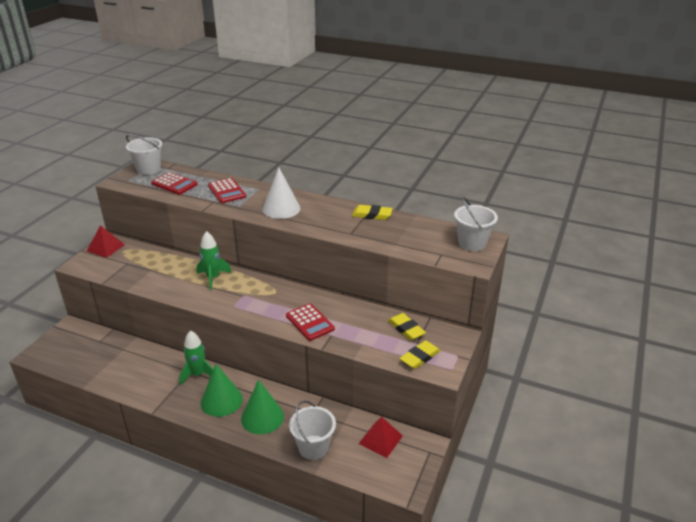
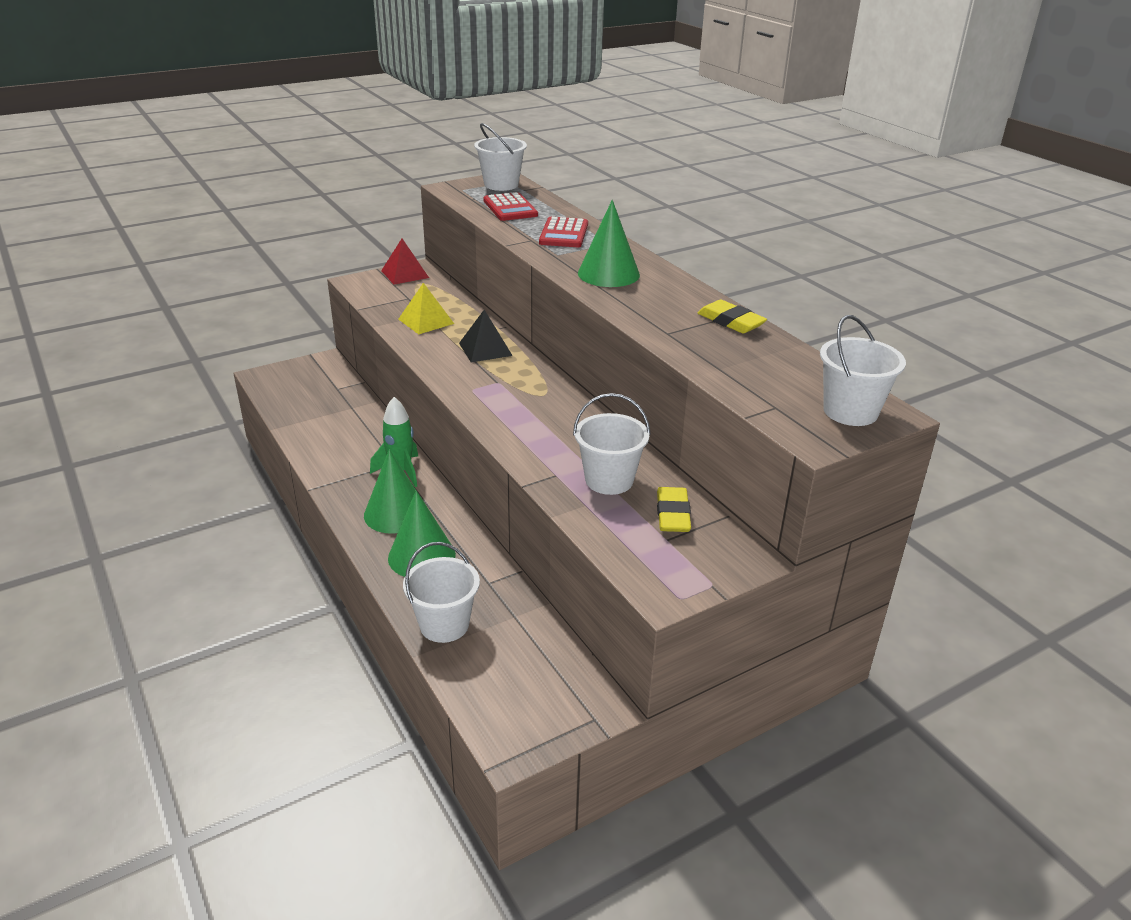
camera: 35 degrees right, 0 degrees up
green rocket [197,231,232,290] -> black pyramid [459,310,513,363]
white cone [262,167,301,219] -> green cone [578,200,640,287]
red calculator [286,304,335,341] -> none
red pyramid [358,417,403,458] -> none
yellow eraser [400,340,441,369] -> none
none -> yellow pyramid [398,283,454,334]
none -> white bucket [573,393,651,495]

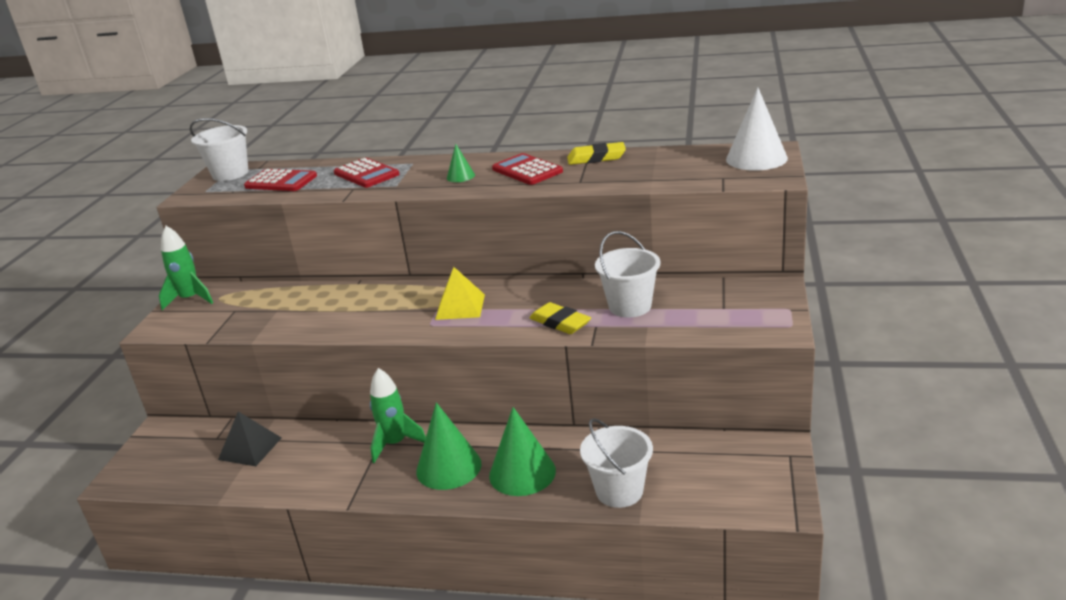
camera: 45 degrees left, 5 degrees down
red pyramid [381,239,429,285] -> green rocket [159,226,213,310]
yellow pyramid [398,283,454,334] -> yellow pyramid moved to [435,267,485,320]
black pyramid [459,310,513,363] -> black pyramid moved to [218,412,282,466]
green cone [578,200,640,287] -> green cone [447,144,475,182], size x0.50
yellow eraser [657,487,691,532] -> yellow eraser moved to [530,302,591,334]
white bucket [820,315,906,426] -> white cone [726,87,788,171]
none -> red calculator [492,153,563,185]

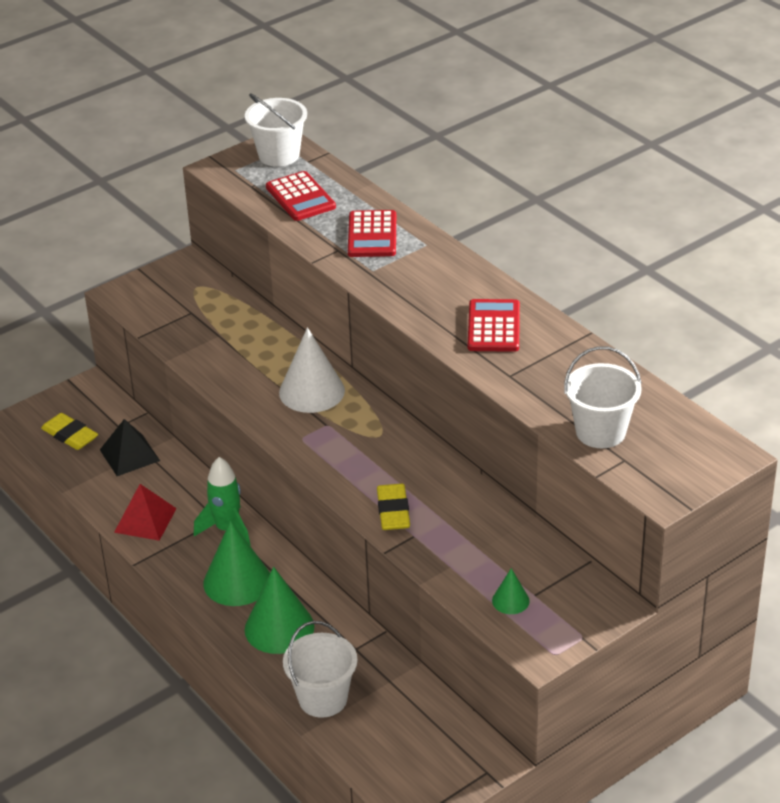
camera: 40 degrees right, 10 degrees up
green rocket [159,226,213,310] -> none
yellow pyramid [435,267,485,320] -> none
green cone [447,144,475,182] -> green cone moved to [492,568,530,614]
yellow eraser [567,142,626,165] -> yellow eraser moved to [41,413,98,450]
white bucket [595,231,661,318] -> white bucket moved to [564,346,642,448]
white cone [726,87,788,171] -> white cone moved to [279,327,345,413]
none -> red pyramid [114,484,177,541]

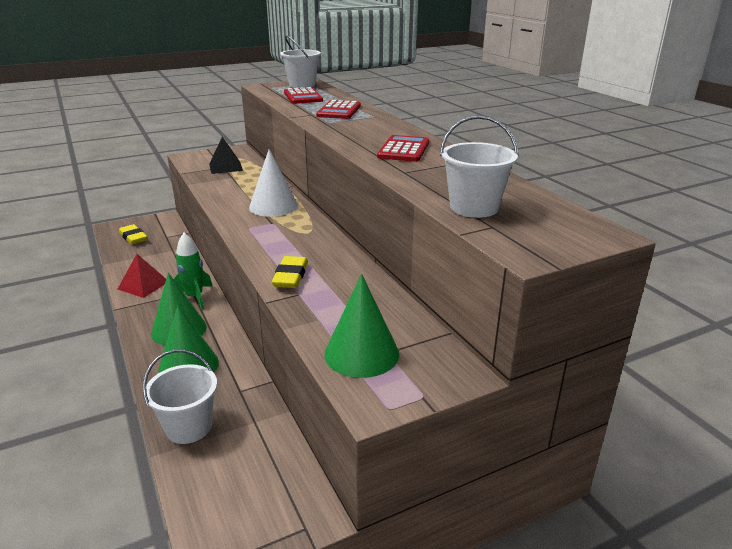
camera: 10 degrees right, 10 degrees down
black pyramid [100,419,160,476] -> black pyramid moved to [209,137,243,174]
green cone [492,568,530,614] -> green cone [325,274,399,378], size x2.01

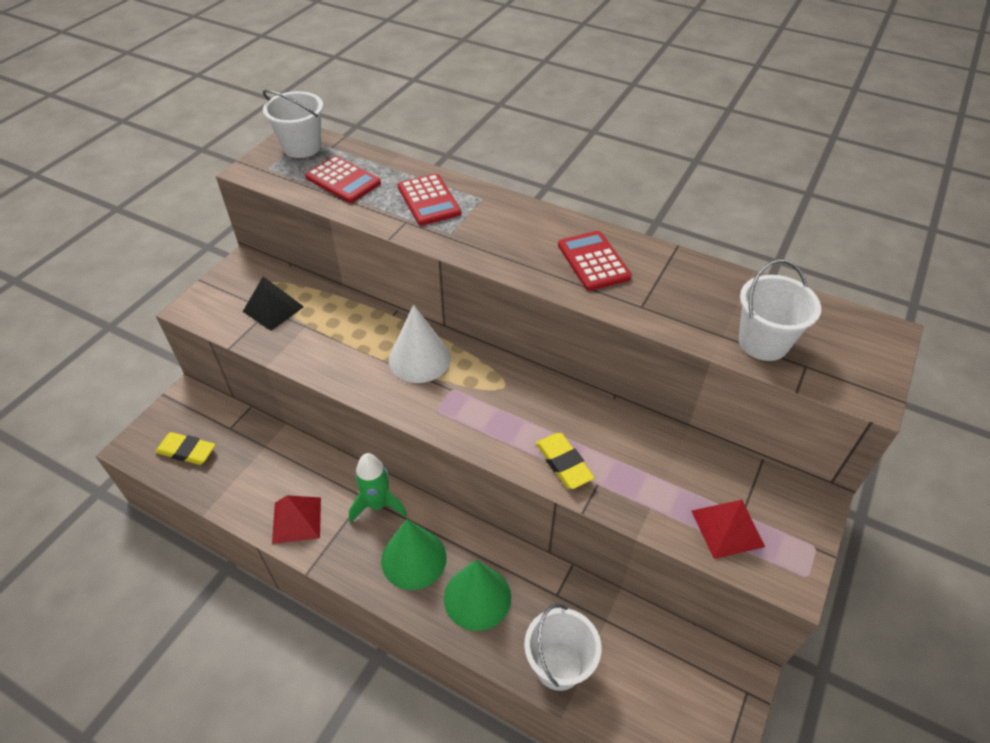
camera: 35 degrees left, 20 degrees up
green cone [325,274,399,378] -> red pyramid [692,500,765,559]

